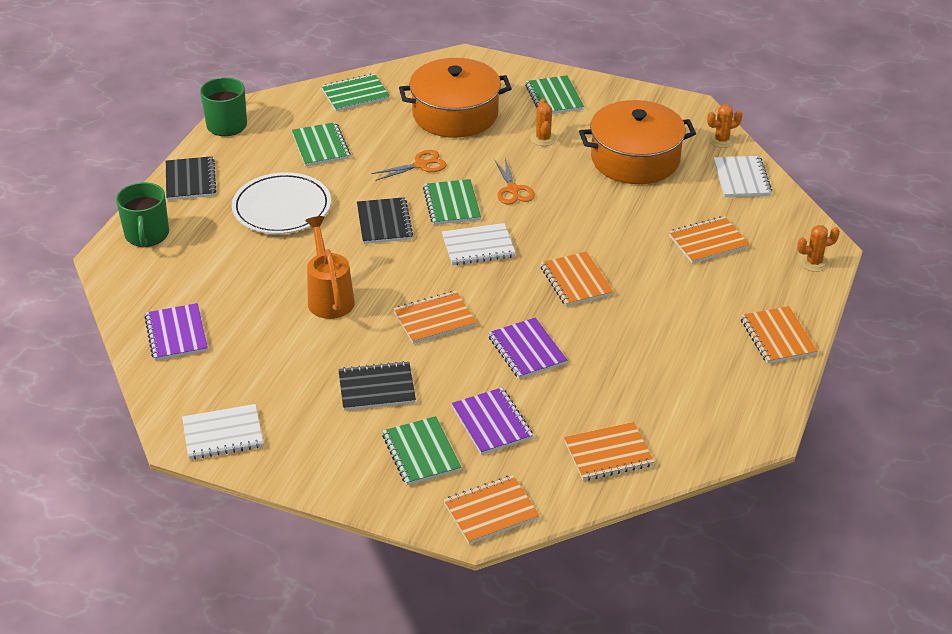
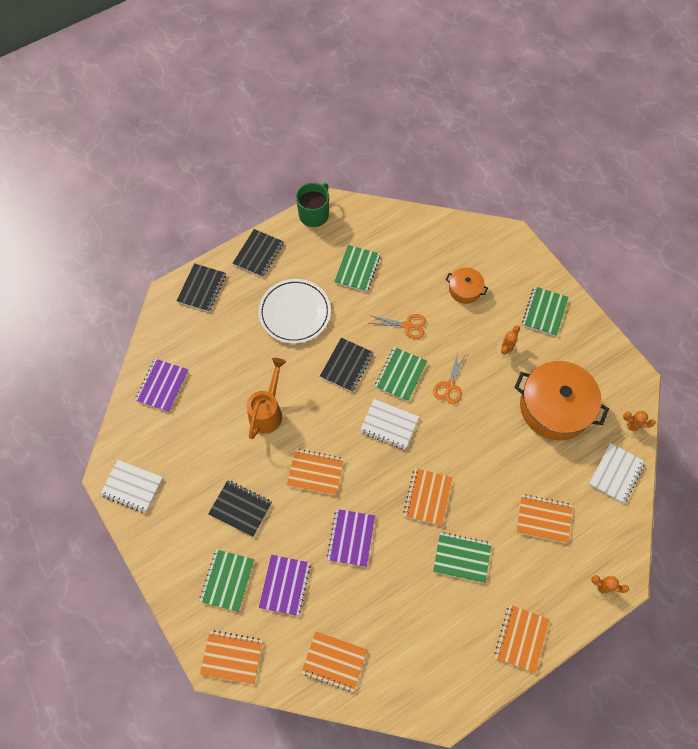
camera: 35 degrees right, 25 degrees up
green mug [116,182,169,247] -> black notebook [177,263,226,312]
green notebook [321,73,390,111] -> green notebook moved to [433,532,491,583]
orange pot [399,58,512,138] -> orange pot [446,267,488,304], size x0.49

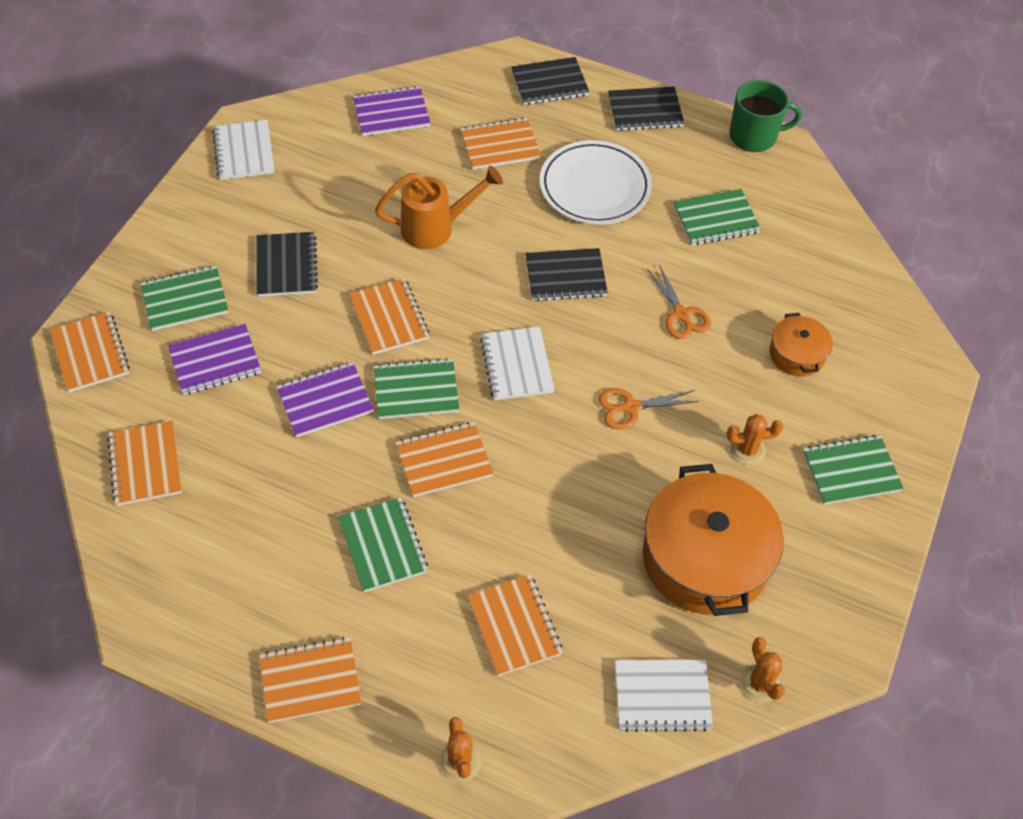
camera: 55 degrees right, 10 degrees down
green notebook [375,347,427,401] -> green notebook moved to [374,358,459,419]
none -> orange notebook [460,118,541,170]

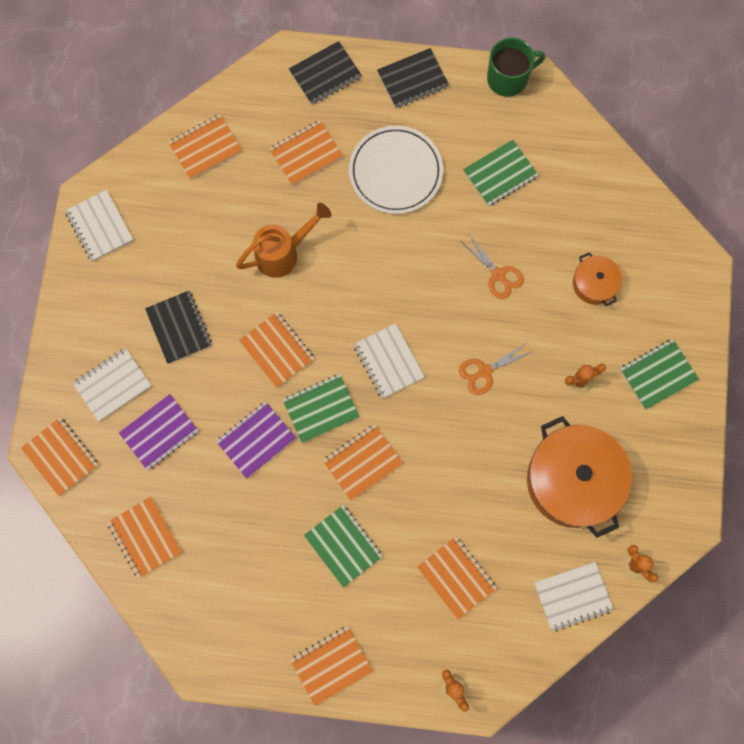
camera: 15 degrees left, 20 degrees up
green notebook [140,266,229,331] -> white notebook [73,348,151,422]
purple notebook [353,86,430,136] -> orange notebook [168,114,242,180]
black notebook [526,248,608,301] -> none

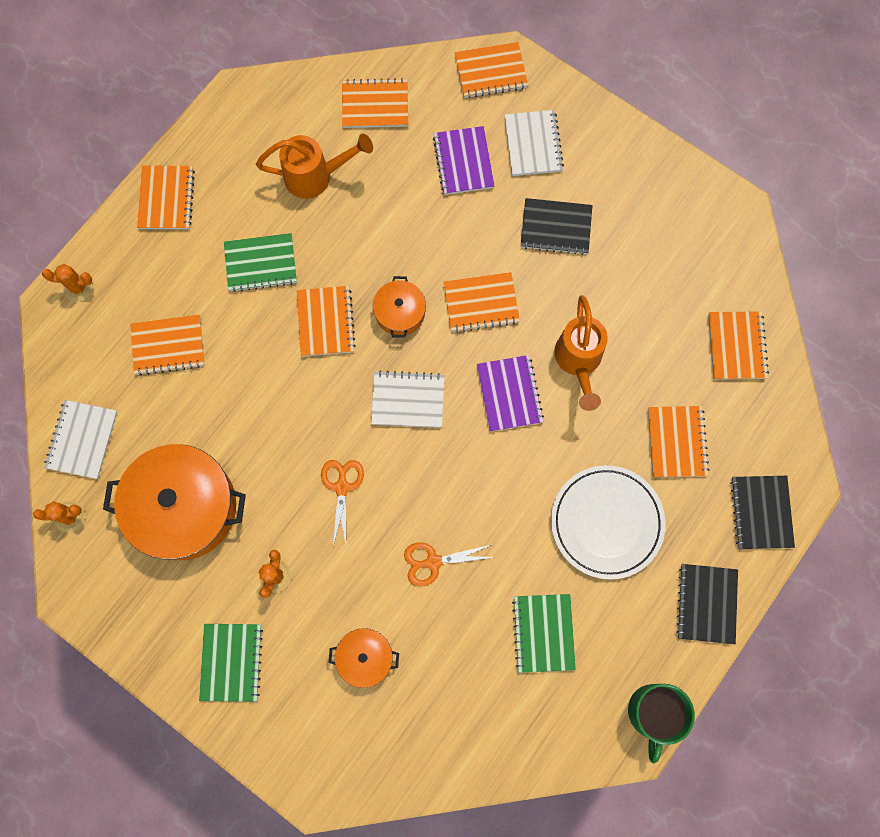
camera: 120 degrees right, 0 degrees up
white notebook [65,190,134,262] -> none
purple notebook [216,401,296,479] -> purple notebook moved to [477,355,544,432]
green notebook [282,374,360,443] -> orange pot [373,276,426,338]
none -> orange watering can [256,134,373,199]

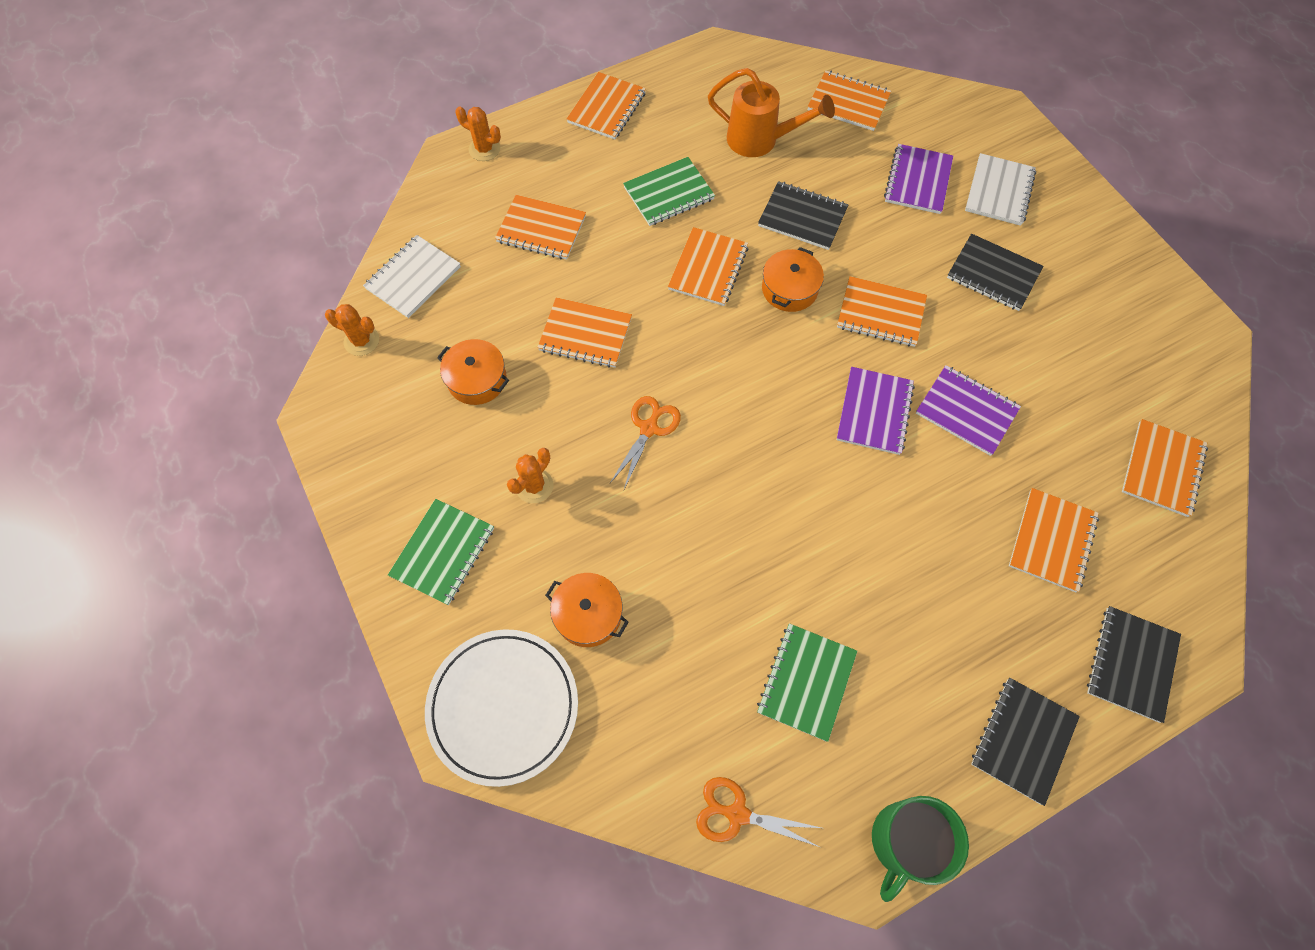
camera: 25 degrees right, 10 degrees down
orange pot [103,444,246,560] -> orange pot [437,339,509,405], size x0.49
green notebook [224,233,297,292] -> green notebook turned 45 degrees counterclockwise [623,157,715,226]
white notebook [371,370,445,428] -> none
orange scissors [404,543,494,587] -> orange scissors moved to [696,777,821,847]
orange notebook [455,42,528,98] -> orange notebook moved to [537,297,632,368]
white plate [551,465,666,580] -> white plate moved to [425,629,578,787]
orange watering can [554,295,608,411] -> purple notebook [916,365,1021,456]
none -> black notebook [758,181,848,250]

